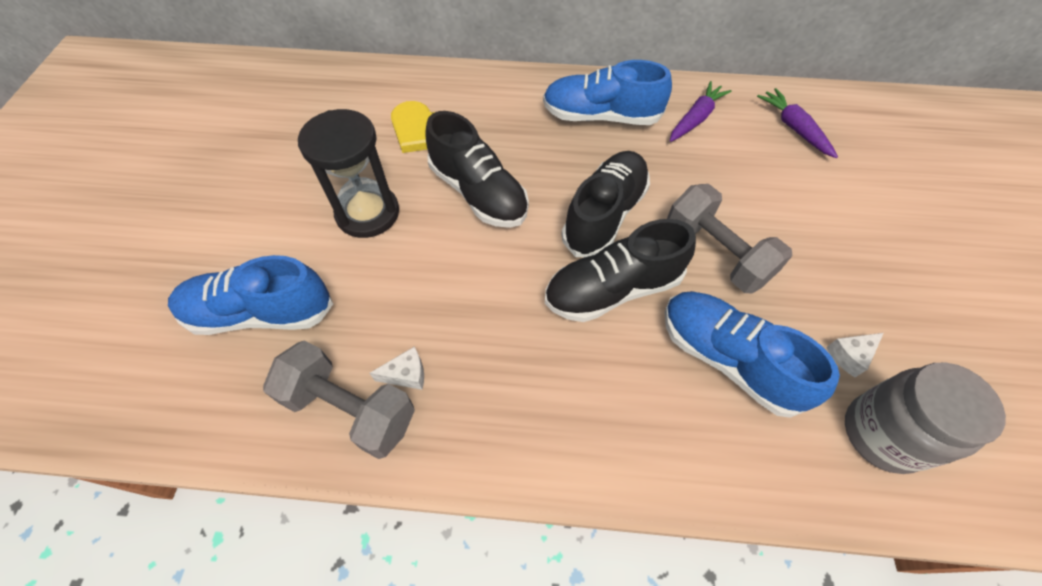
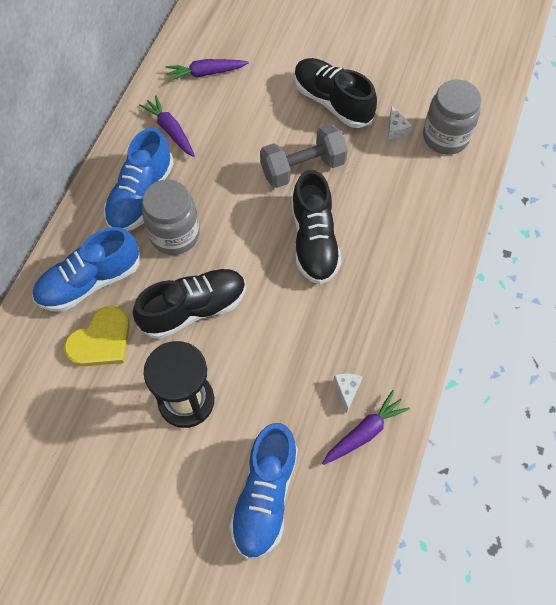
camera: 75 degrees left, 5 degrees up
grey dumbbell [263,340,415,459] -> purple carrot [322,390,410,465]
black shoe [561,151,650,257] -> black shoe moved to [294,58,377,128]
blue shoe [664,291,840,418] -> blue shoe moved to [32,227,140,311]
none -> grey jar [142,179,200,255]

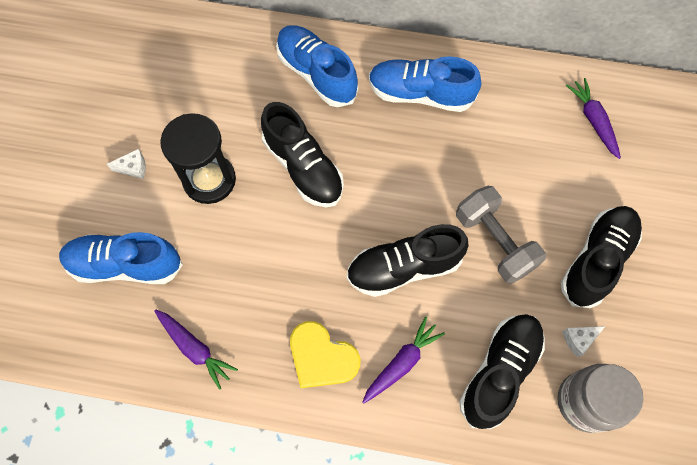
camera: 80 degrees right, 5 degrees up
yellow heart [64,306,130,366] -> yellow heart moved to [290,321,360,388]
purple carrot [139,95,195,157] -> purple carrot moved to [363,317,445,403]
grey jar [142,179,200,255] -> none
white cheese [333,373,362,413] -> white cheese moved to [107,149,146,179]
none -> black shoe [459,314,545,429]

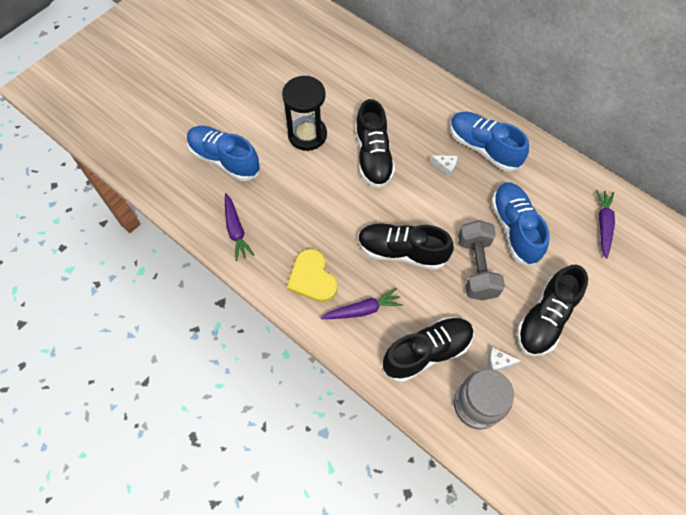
camera: 30 degrees right, 5 degrees down
white cheese [107,149,146,179] -> white cheese moved to [429,155,457,178]
blue shoe [276,25,358,107] -> blue shoe moved to [491,182,550,266]
black shoe [561,206,642,308] -> black shoe turned 150 degrees clockwise [517,265,588,356]

